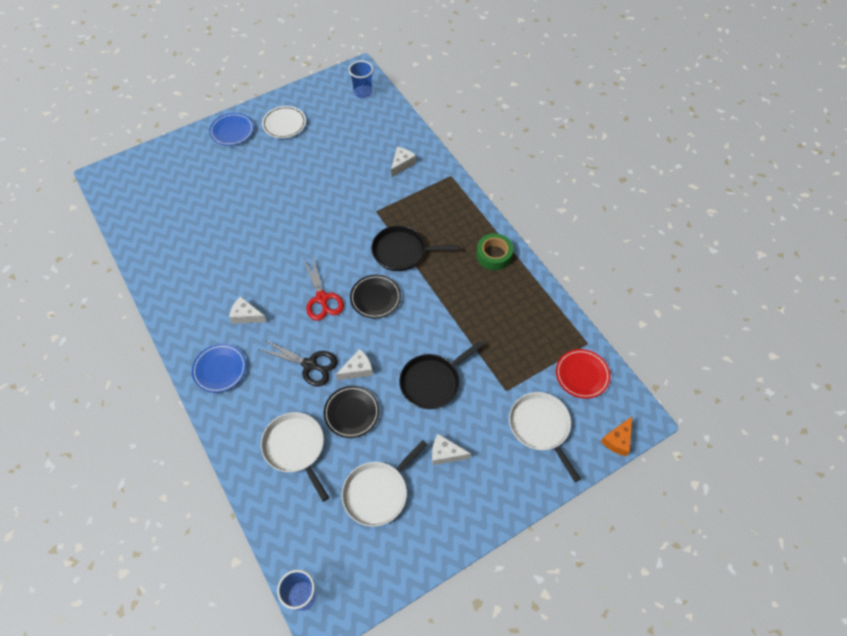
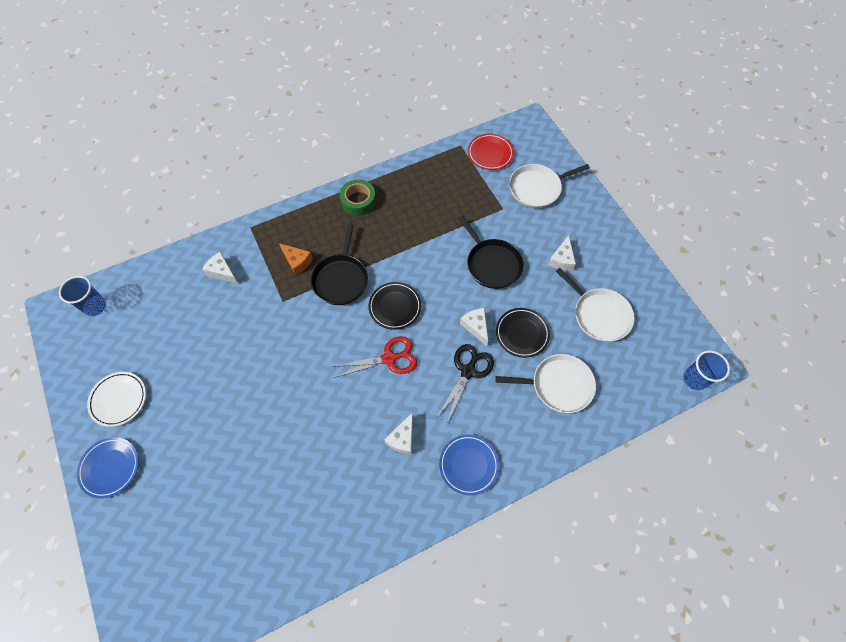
camera: 85 degrees left, 5 degrees up
white pan [261,412,329,502] -> white pan turned 150 degrees counterclockwise [495,354,596,413]
orange cheese [601,417,632,456] -> orange cheese moved to [279,243,313,275]

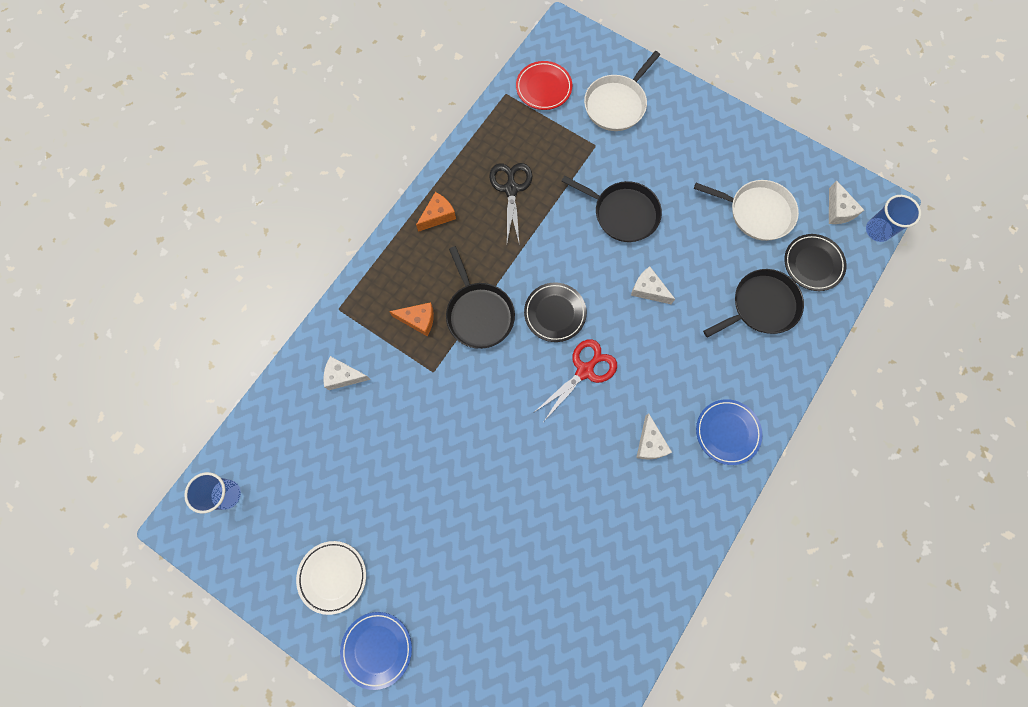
camera: 30 degrees left, 10 degrees up
green tape [340,179,376,216] -> orange cheese [416,192,456,232]
black scissors [437,344,494,423] -> black scissors moved to [489,163,533,246]
white pan [495,354,596,413] -> black pan [703,269,804,338]
black plate [496,308,550,358] -> black plate moved to [784,234,847,291]
white cheese [548,235,576,271] -> white cheese moved to [829,180,864,224]

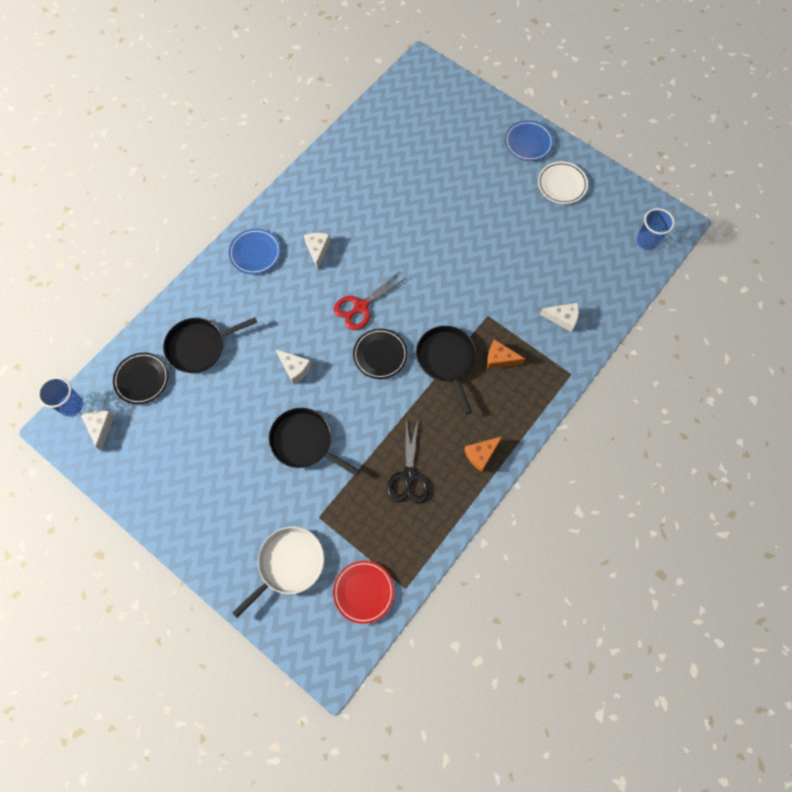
camera: 175 degrees left, 5 degrees down
white pan [694,180,799,241] -> none

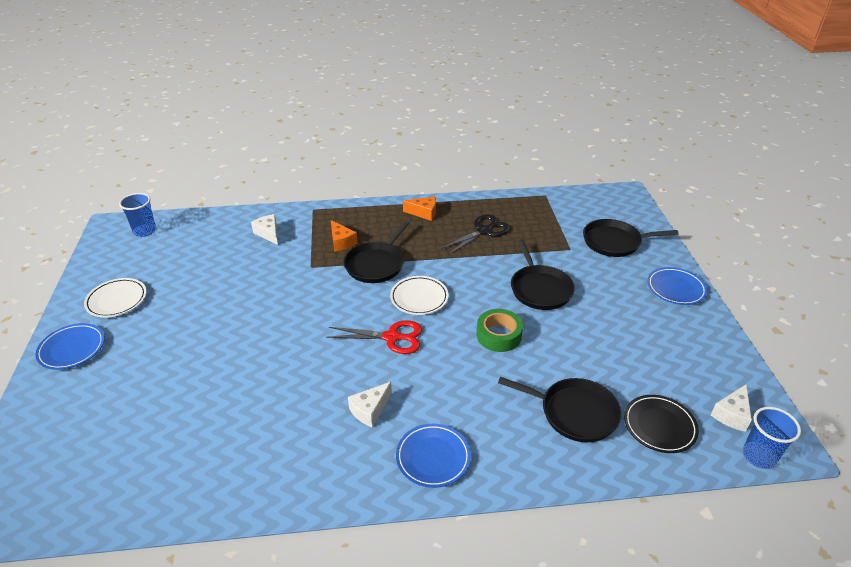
camera: 135 degrees left, 30 degrees down
white pan [232,527,324,618] -> black pan [583,219,679,257]
white cheese [276,350,312,385] -> green tape [476,309,523,352]
red plate [333,561,394,624] -> none
black plate [353,328,408,379] -> white plate [390,276,449,315]
none -> blue plate [647,267,707,305]

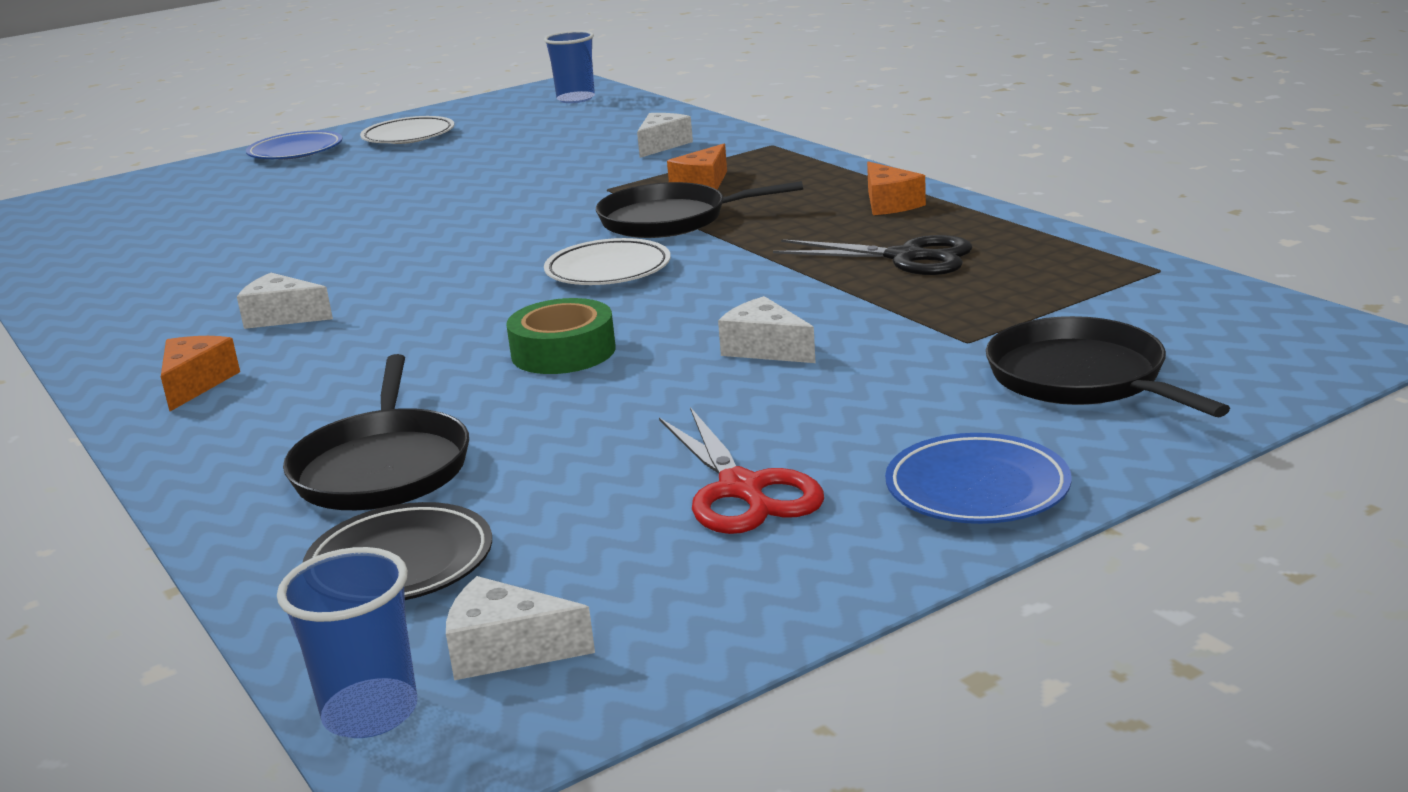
camera: 65 degrees right, 15 degrees down
red scissors [326,320,422,354] -> red scissors moved to [659,407,824,534]
blue plate [396,424,471,488] -> orange cheese [161,336,240,411]
black pan [511,239,575,310] -> white cheese [718,296,816,363]

